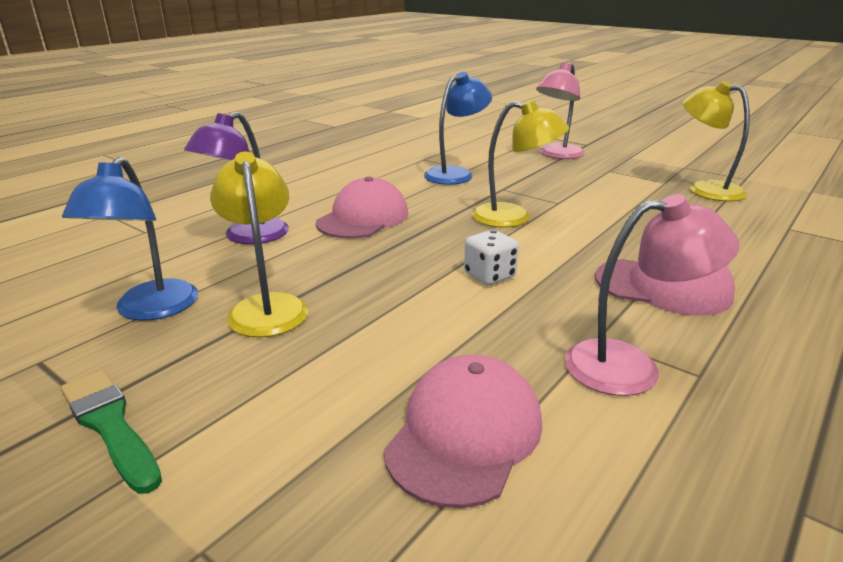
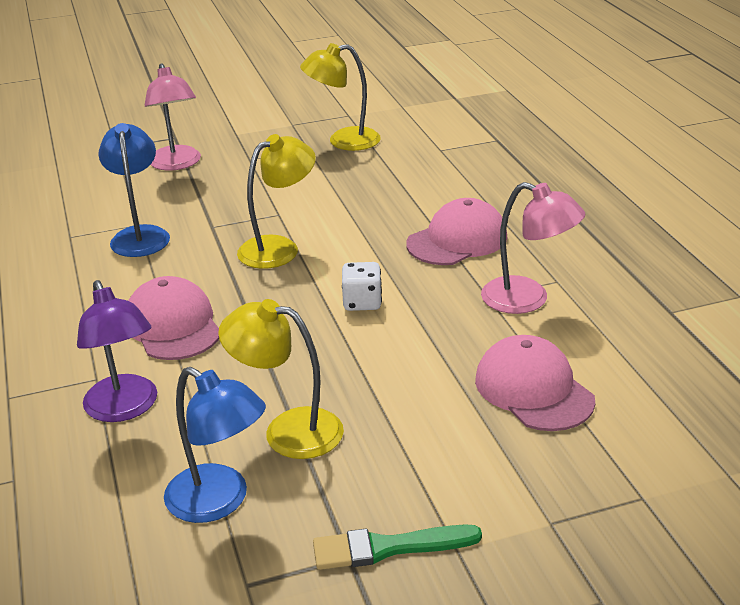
camera: 55 degrees left, 5 degrees up
pink lamp [565,194,739,396] -> pink lamp turned 90 degrees clockwise [481,182,585,314]

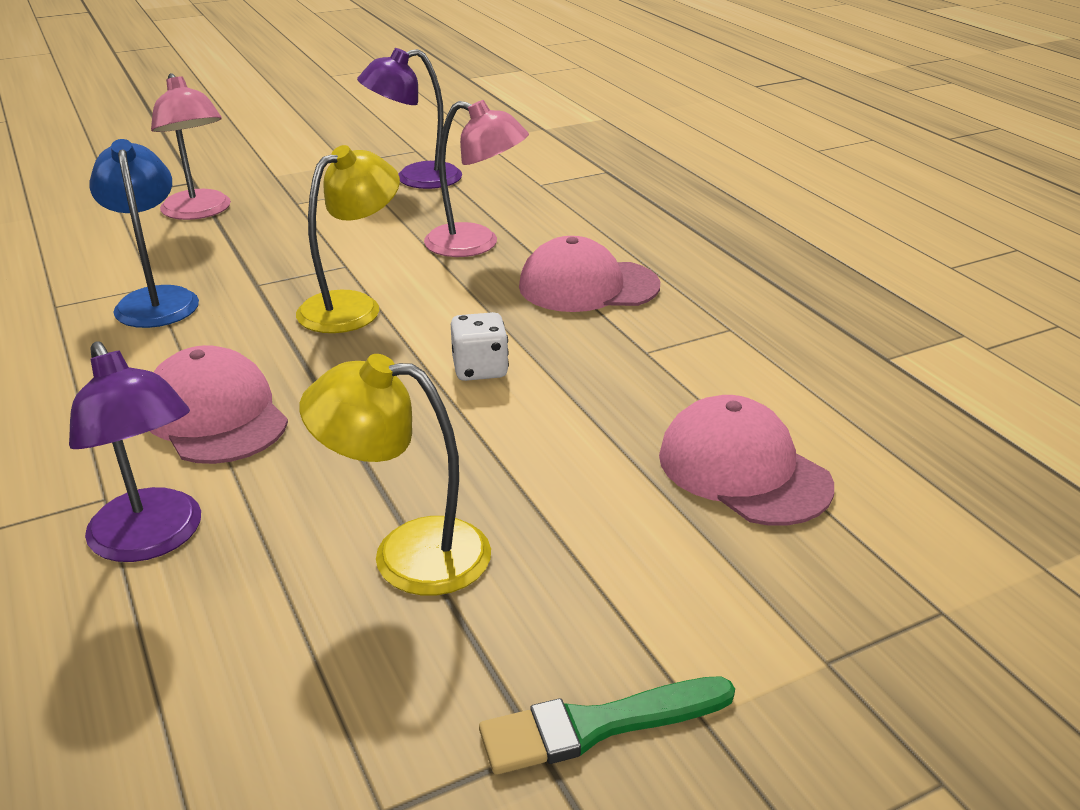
camera: 10 degrees left, 0 degrees up
blue lamp [164,367,266,523] -> none
yellow lamp [300,43,381,151] -> purple lamp [357,48,462,189]
pink cap [406,198,508,265] -> pink cap turned 135 degrees counterclockwise [519,236,660,312]
pink lamp [481,182,585,314] -> pink lamp moved to [424,100,529,257]

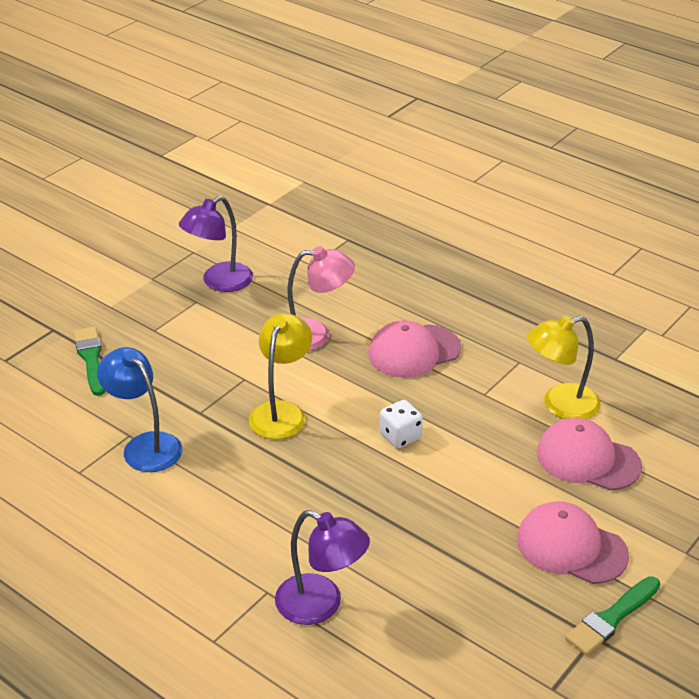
camera: 25 degrees left, 5 degrees up
pink cap [150,345,288,464] -> pink cap moved to [517,501,629,584]
pink lamp [151,73,231,220] -> green brush [73,327,105,396]
yellow lamp [299,354,491,595] -> yellow lamp moved to [527,315,601,419]

